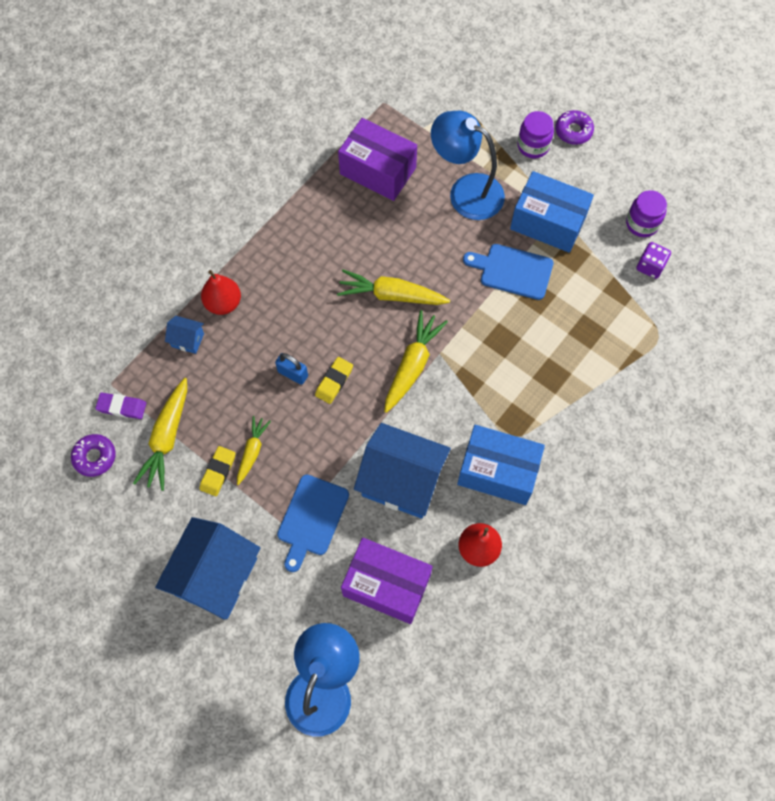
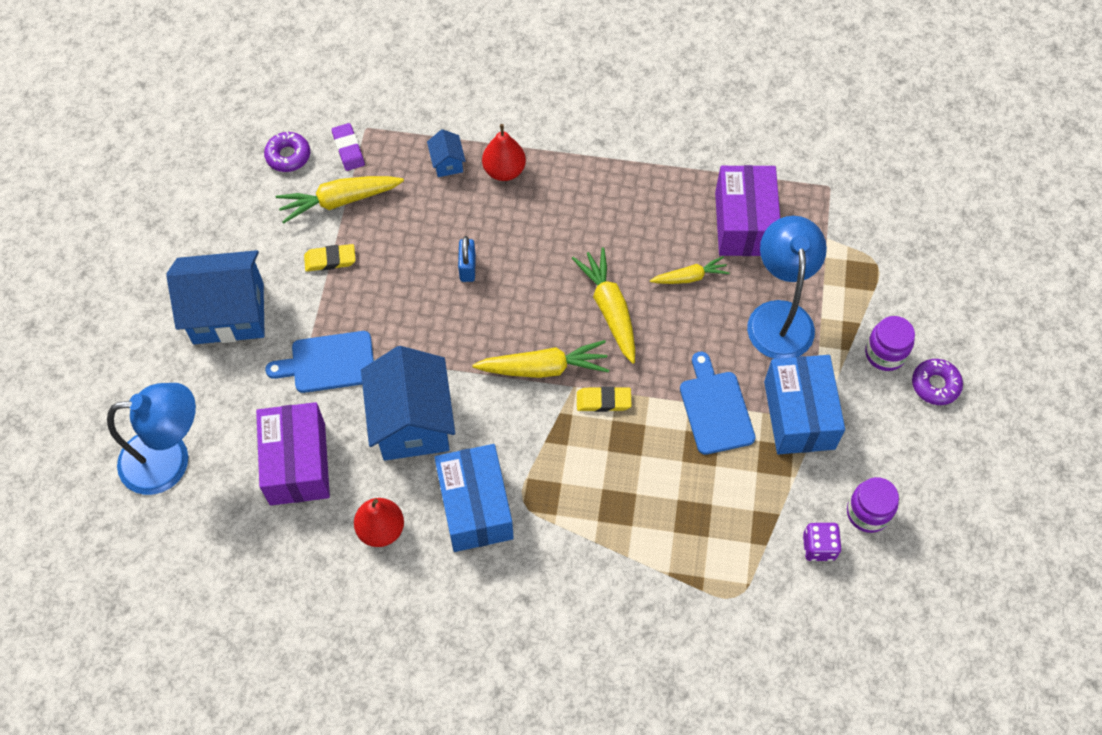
camera: 60 degrees right, 5 degrees down
yellow carrot [237,416,271,485] -> yellow carrot moved to [650,256,730,284]
yellow eraser [315,357,353,404] -> yellow eraser moved to [577,386,632,412]

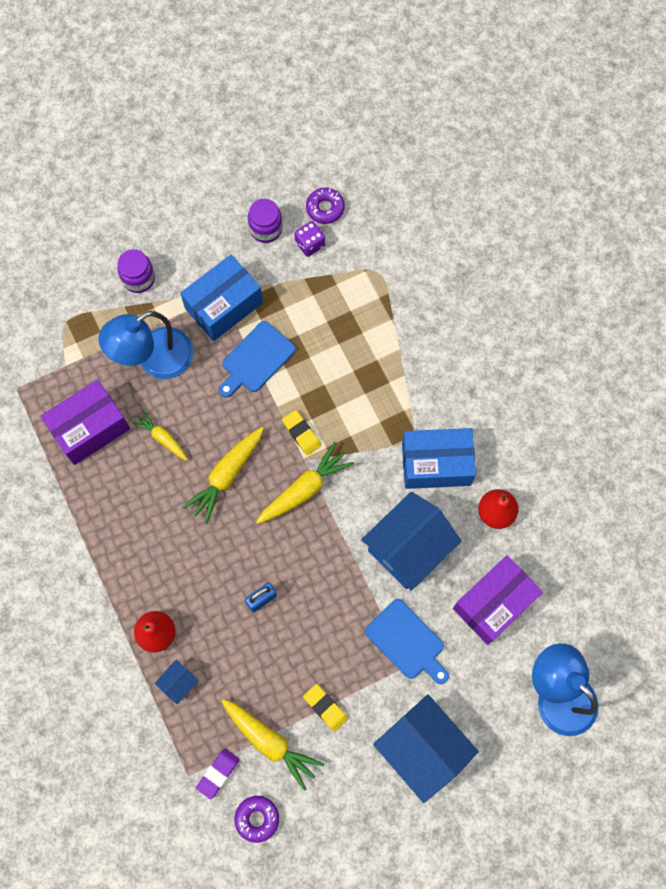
camera: 125 degrees left, 10 degrees up
blue box [434,444,514,552] -> blue box turned 45 degrees clockwise [402,428,476,489]
yellow carrot [472,340,609,378] -> yellow carrot turned 90 degrees clockwise [256,442,354,524]
purple donut [912,359,963,405] -> purple donut moved to [306,187,345,224]

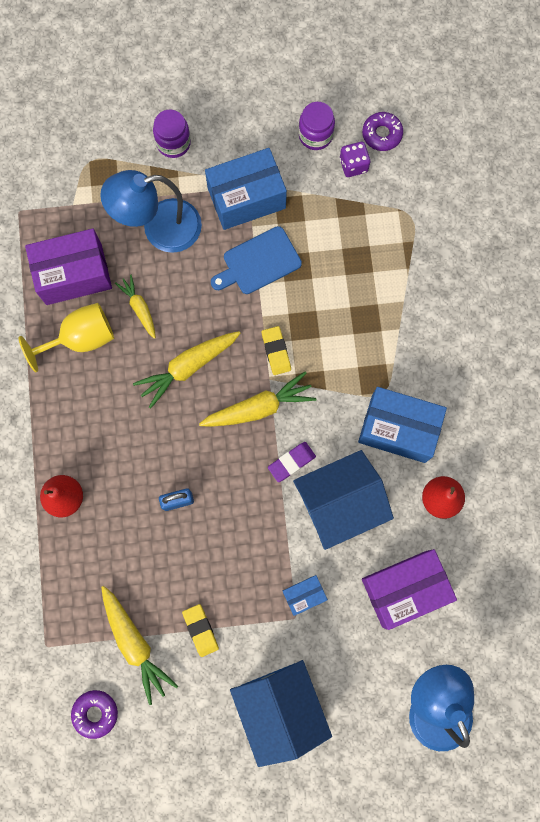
camera: 20 degrees right, 5 degrees up
blue house [155,660,199,704] -> none
purple eraser [196,748,240,799] -> purple eraser moved to [268,442,316,482]
blue cutting board [365,599,449,684] -> blue box [283,575,328,616]
none -> yellow goblet [19,303,114,372]

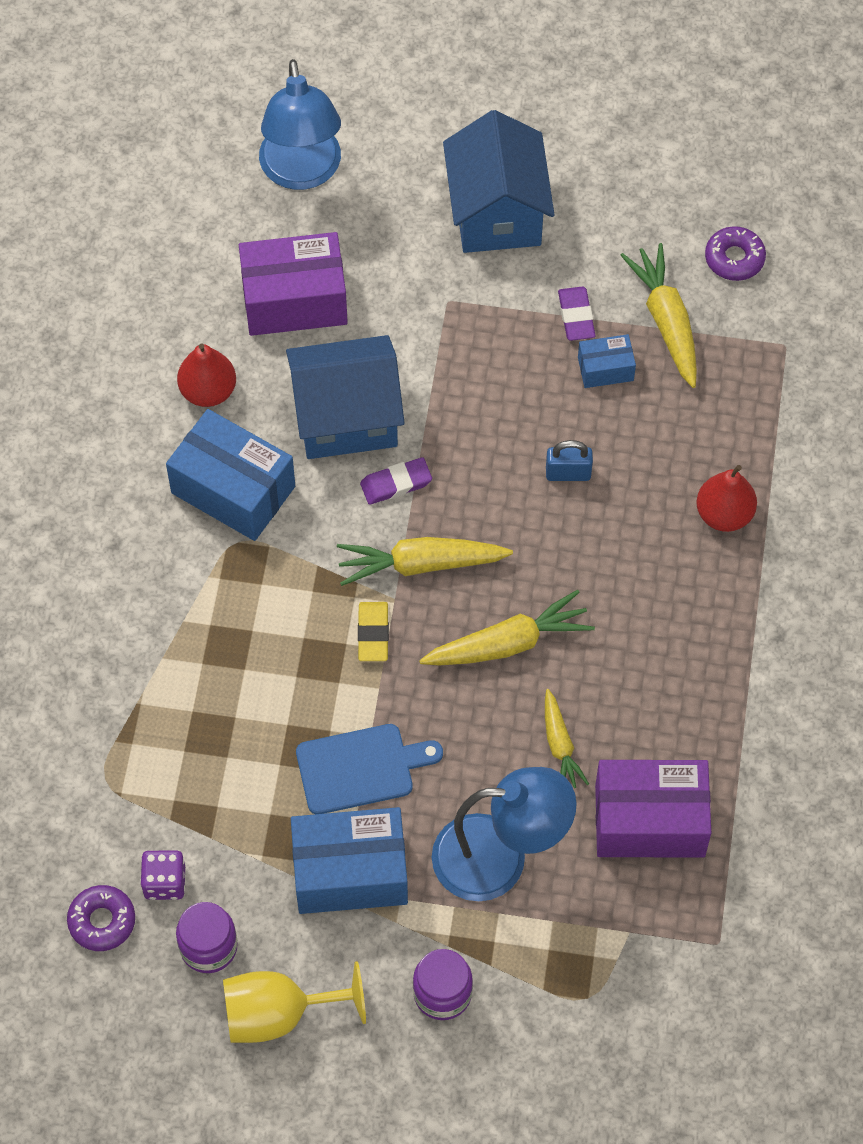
camera: 165 degrees left, 15 degrees down
yellow goblet [19,303,114,372] -> yellow goblet moved to [223,961,366,1043]
yellow eraser [182,604,219,657] -> purple eraser [558,287,596,341]
blue box [283,575,328,616] -> blue box moved to [578,334,636,388]

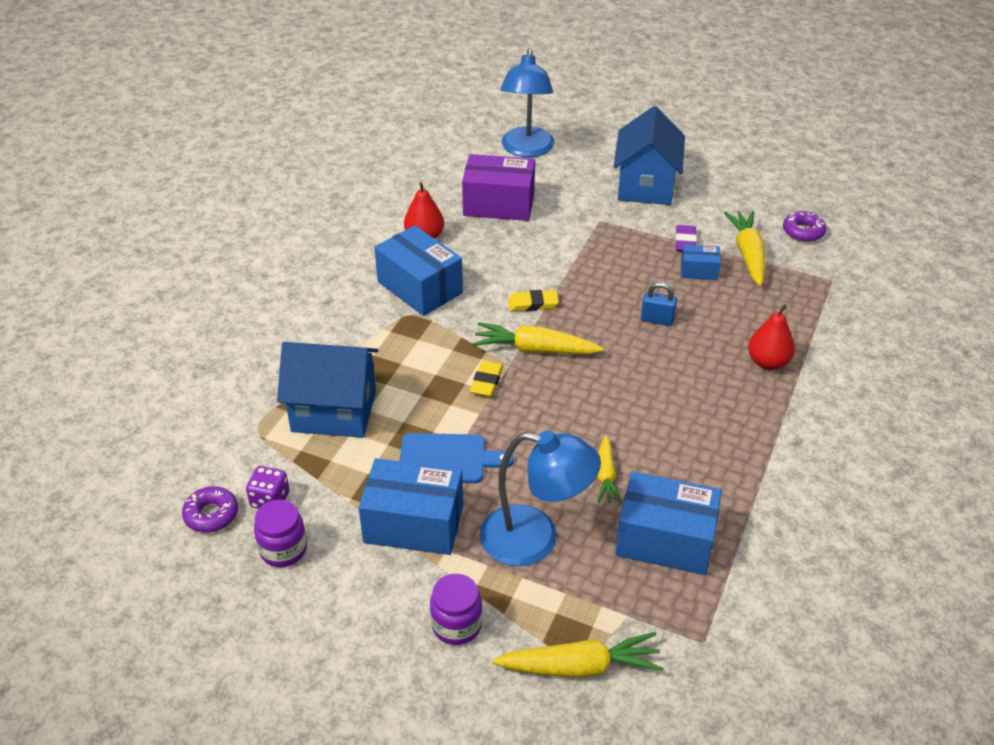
camera: 15 degrees right, 20 degrees down
yellow goblet [223,961,366,1043] -> none
blue house [286,335,405,459] -> blue house moved to [277,342,378,438]
purple eraser [360,457,432,505] -> yellow eraser [508,290,559,311]
yellow carrot [419,590,595,666] -> yellow carrot moved to [492,632,664,678]
purple box [595,760,711,858] -> blue box [615,471,722,575]

